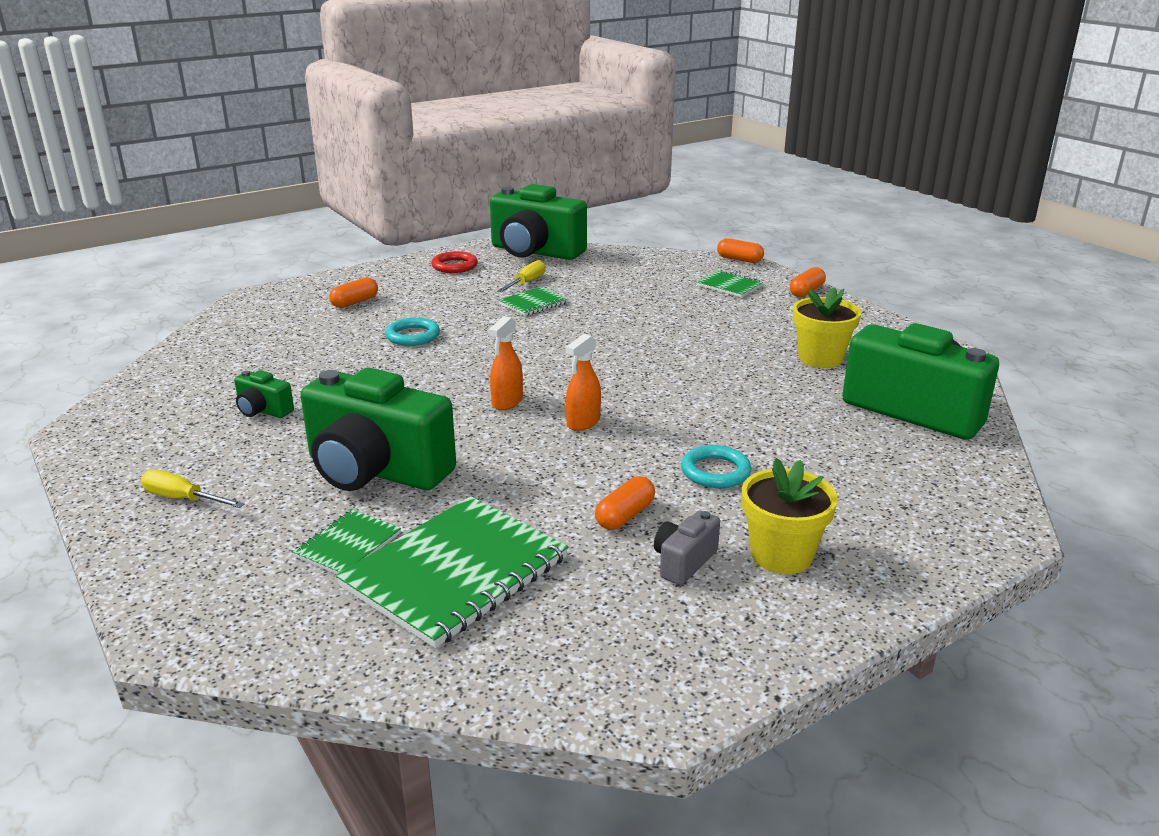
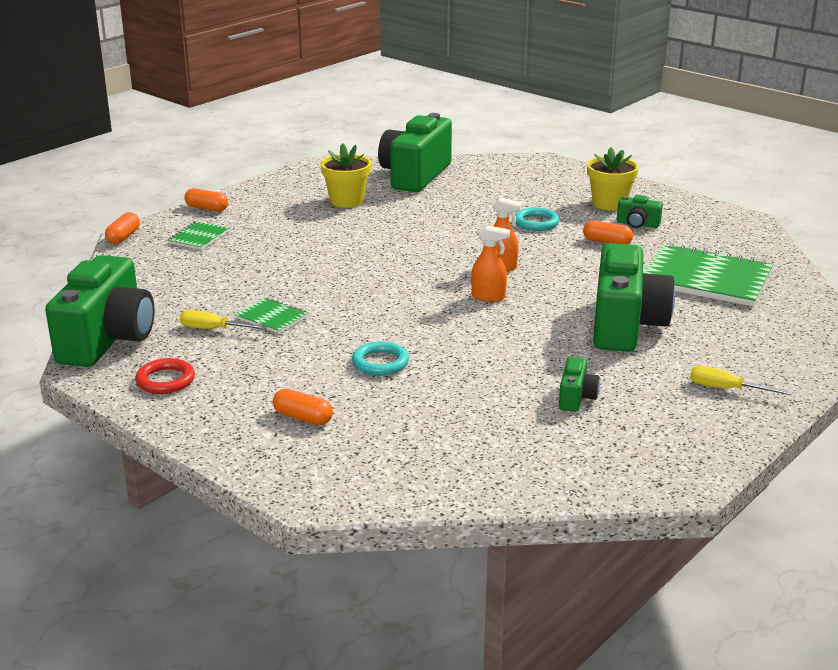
camera: 105 degrees left, 0 degrees up
yellow screwdriver [141,470,245,508] -> yellow screwdriver turned 105 degrees clockwise [690,366,792,395]
green notebook [292,509,401,574] -> none
grey camera [654,511,720,585] -> green camera [617,195,663,228]

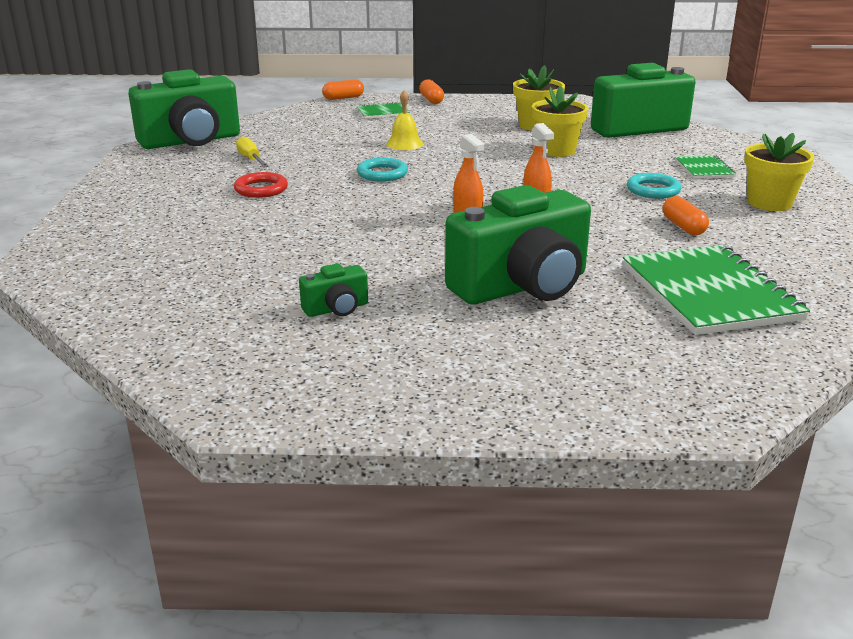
camera: 50 degrees right, 0 degrees up
red ring [135,358,195,394] -> red ring moved to [234,172,288,198]
green notebook [234,297,309,334] -> green notebook moved to [675,155,736,179]
orange capsule [273,389,333,425] -> none
turquoise ring [352,341,409,376] -> turquoise ring moved to [357,158,408,181]
green camera [617,195,663,228] -> none
yellow screwdriver [690,366,792,395] -> none
none -> yellow bell [386,90,423,150]
none -> yellow flower pot [532,86,588,157]

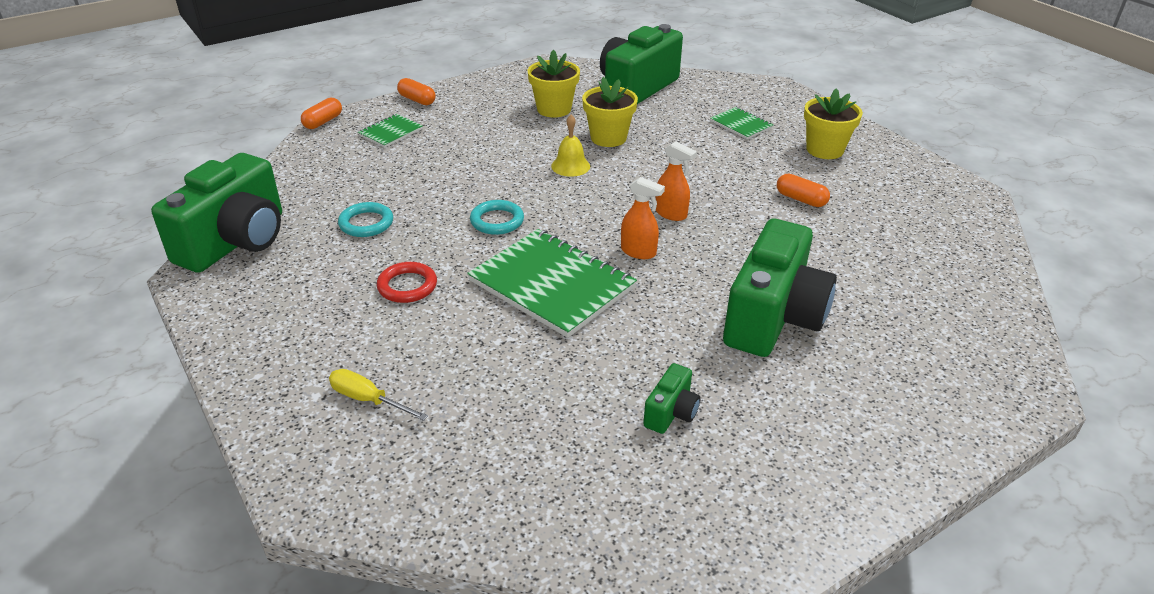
camera: 35 degrees left, 10 degrees up
yellow screwdriver [236,136,269,168] -> yellow screwdriver moved to [329,369,428,421]
yellow bell [386,90,423,150] -> yellow bell moved to [551,115,590,177]
green notebook [623,245,810,335] -> green notebook moved to [467,229,637,338]
turquoise ring [627,173,682,199] -> turquoise ring moved to [338,202,393,237]

